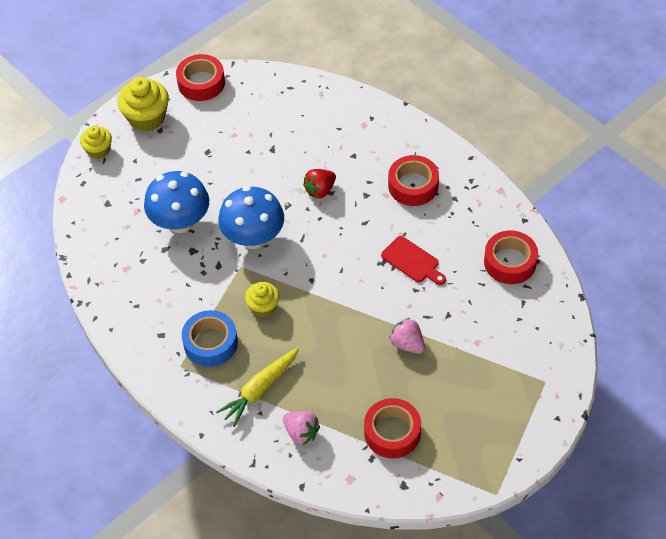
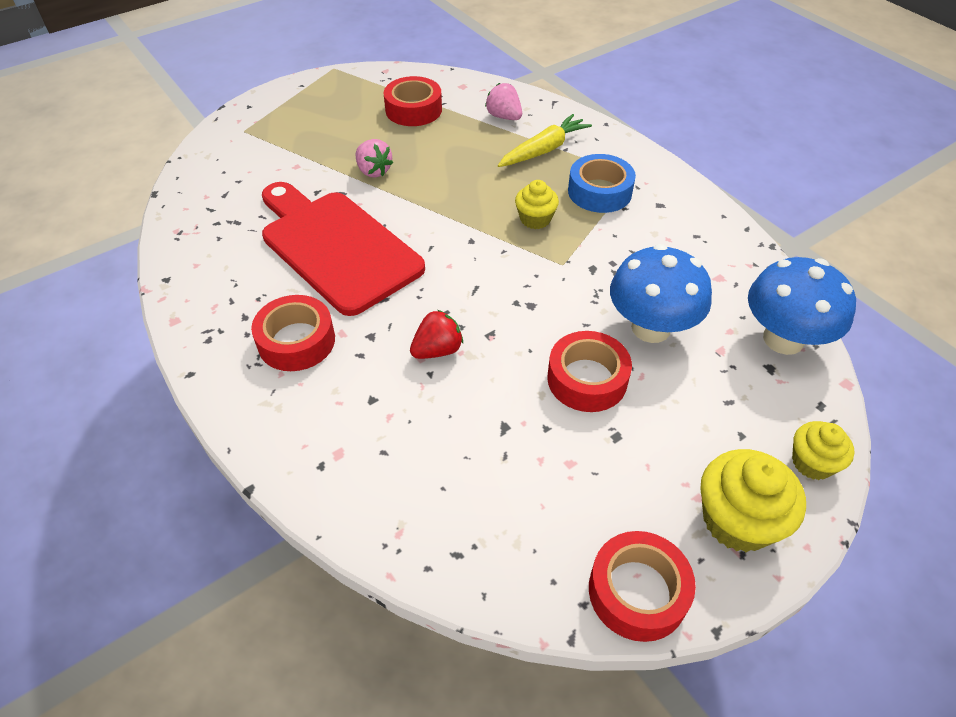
camera: 175 degrees left, 5 degrees down
blue mushroom [218,186,284,249] -> blue mushroom moved to [748,257,856,355]
red cutting board [381,236,446,285] -> red cutting board [262,182,425,316], size x2.28
red tape [484,230,538,284] -> red tape moved to [547,331,632,412]

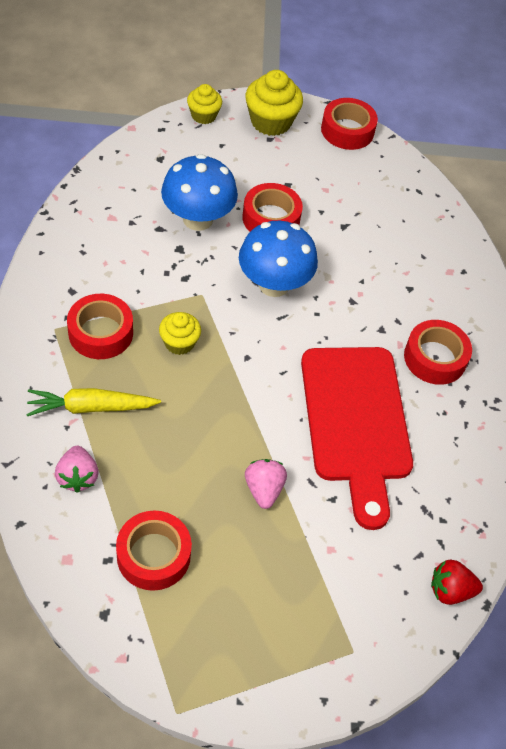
camera: 150 degrees left, 5 degrees up
red strawberry [410,310,463,359] -> red strawberry moved to [431,559,483,605]
blue tape [568,154,636,213] -> red tape [67,294,133,359]
blue mushroom [748,257,856,355] -> blue mushroom moved to [239,221,318,297]

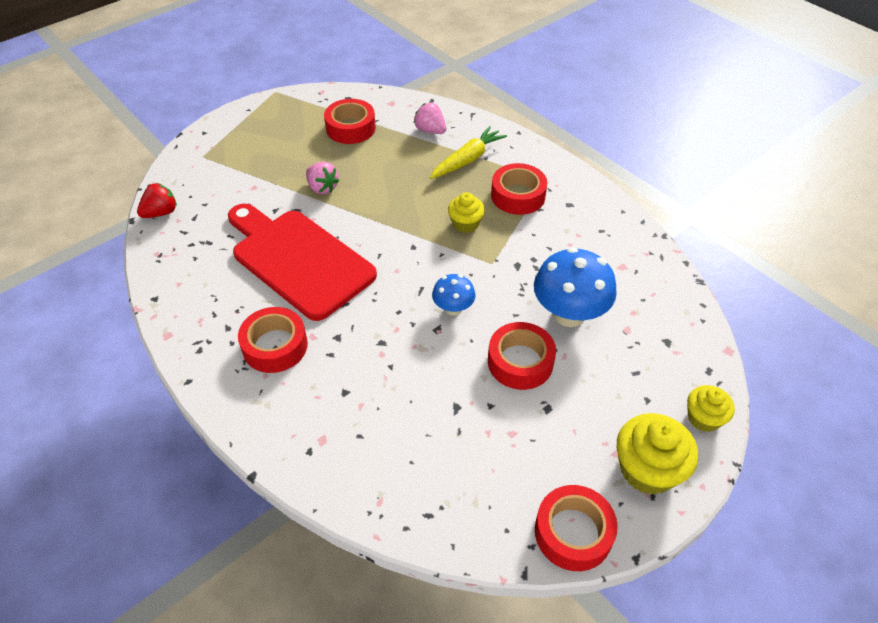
camera: 145 degrees right, 5 degrees down
blue mushroom [239,221,318,297] -> blue mushroom [432,274,475,316], size x0.54

